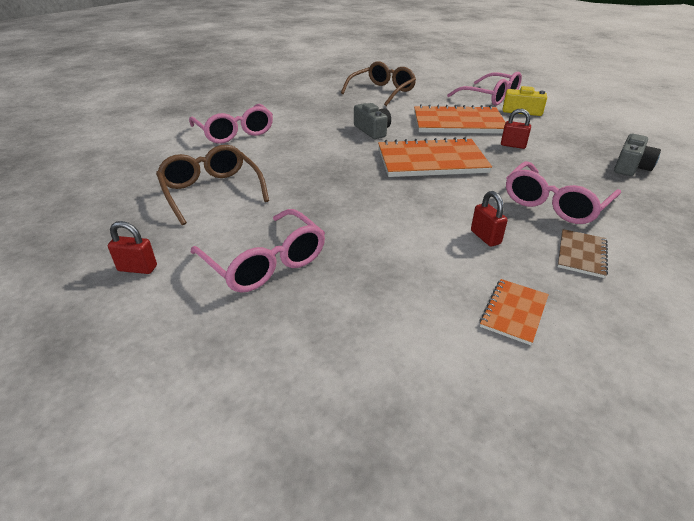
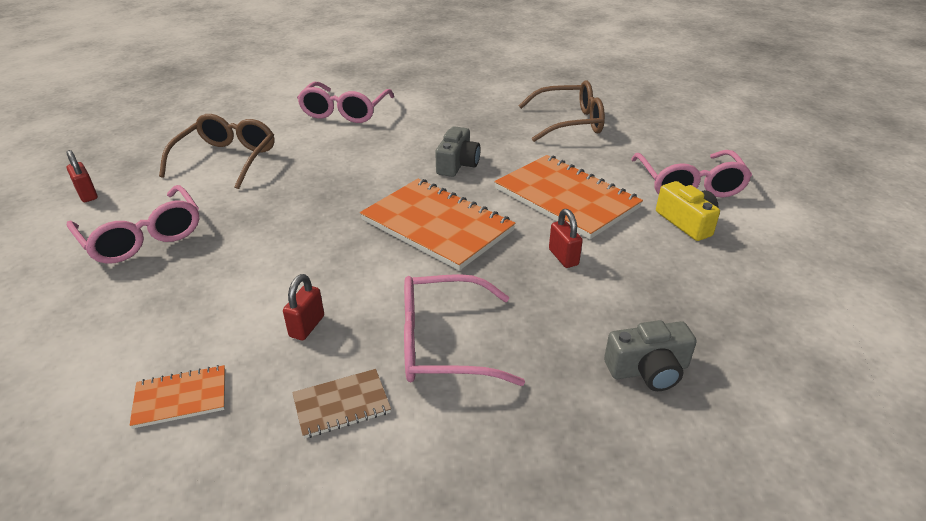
camera: 45 degrees right, 0 degrees up
pink glasses [191,209,325,293] -> pink glasses turned 45 degrees counterclockwise [67,185,199,264]

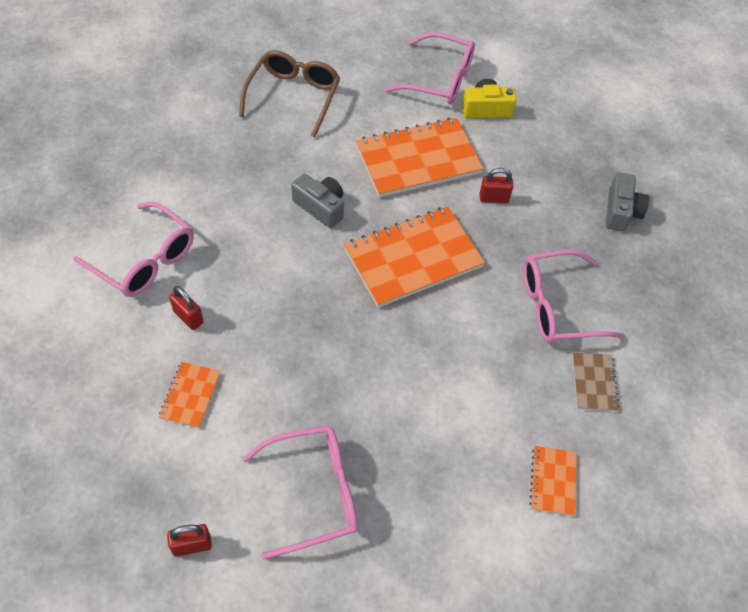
camera: 70 degrees left, 20 degrees up
brown glasses [159,114,274,189] -> orange notebook [159,362,221,428]
red padlock [283,274,324,340] -> red padlock moved to [169,286,204,330]
pink glasses [404,274,525,386] -> pink glasses turned 60 degrees clockwise [523,250,625,343]

